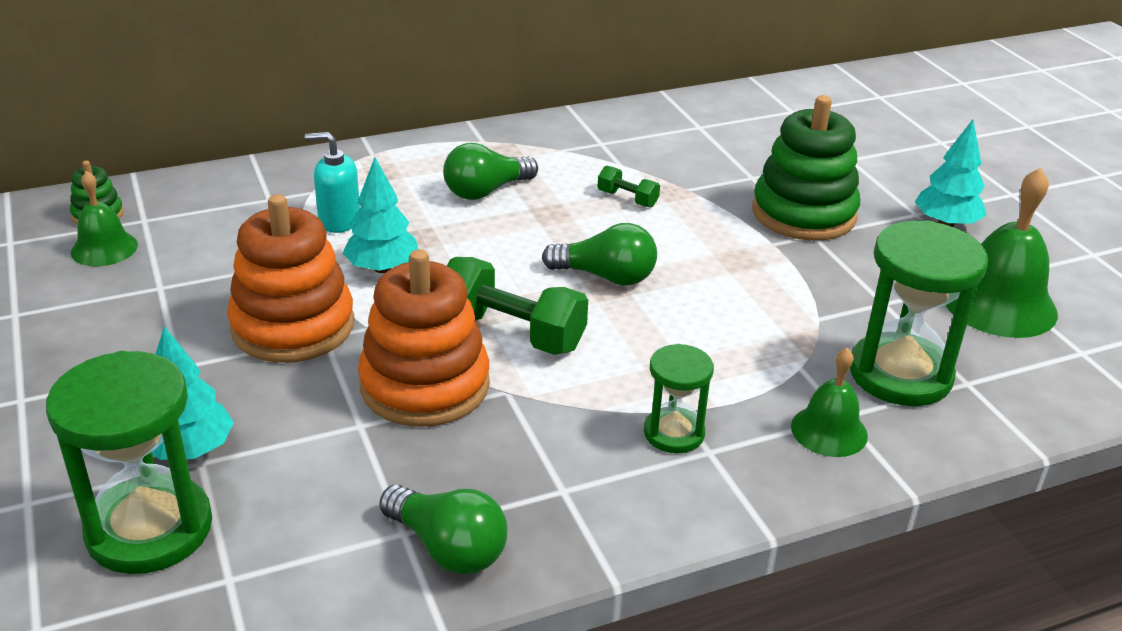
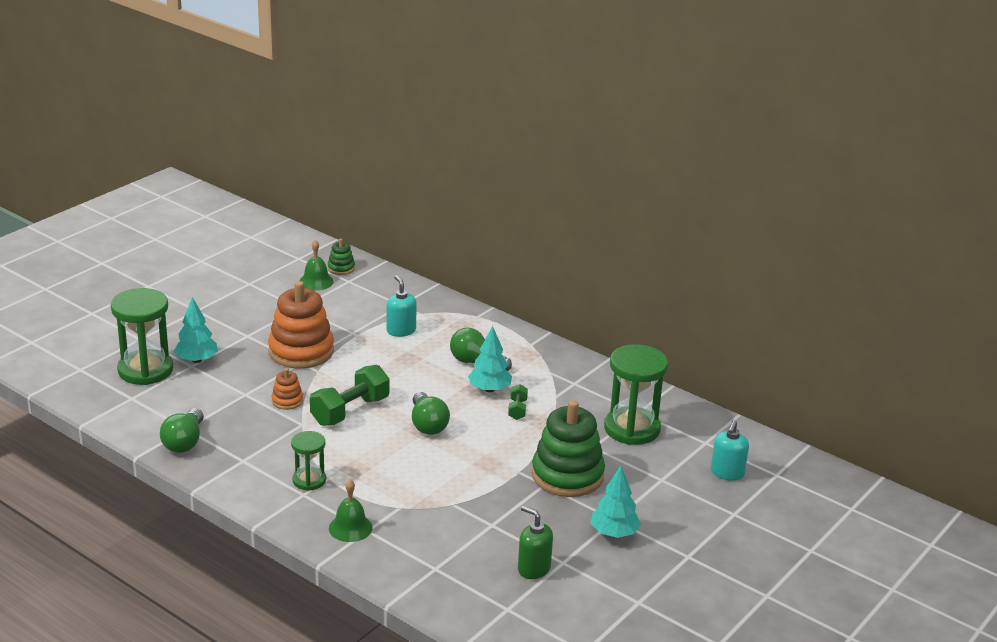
camera: 60 degrees right, 5 degrees down
turquoise tree [343,157,418,273] -> turquoise tree moved to [468,326,512,392]
orange stacking toy [358,249,490,427] -> orange stacking toy [272,368,303,410], size x0.46
green dumbbell [447,257,588,355] -> green dumbbell turned 45 degrees clockwise [310,365,390,426]
green hourglass [850,220,988,406] -> green hourglass moved to [604,344,668,445]
green bell [946,167,1058,338] -> green soap dispenser [518,506,553,579]
none -> turquoise soap dispenser [711,420,749,481]

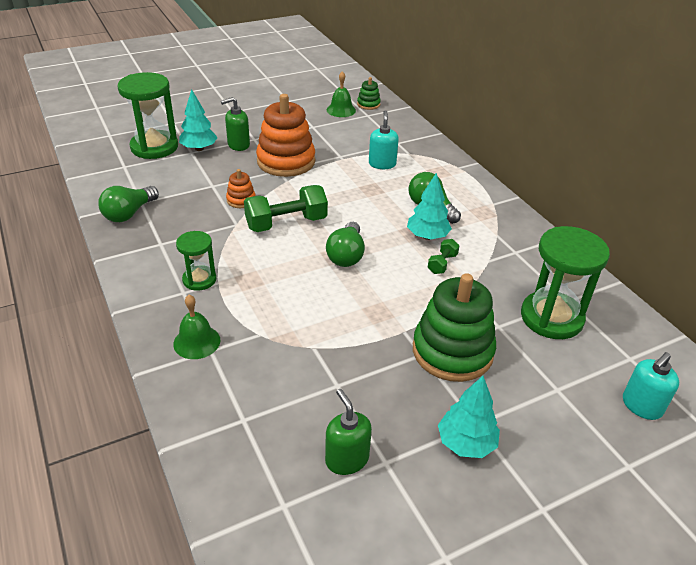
camera: 25 degrees right, 10 degrees up
none -> green soap dispenser [221,97,250,151]

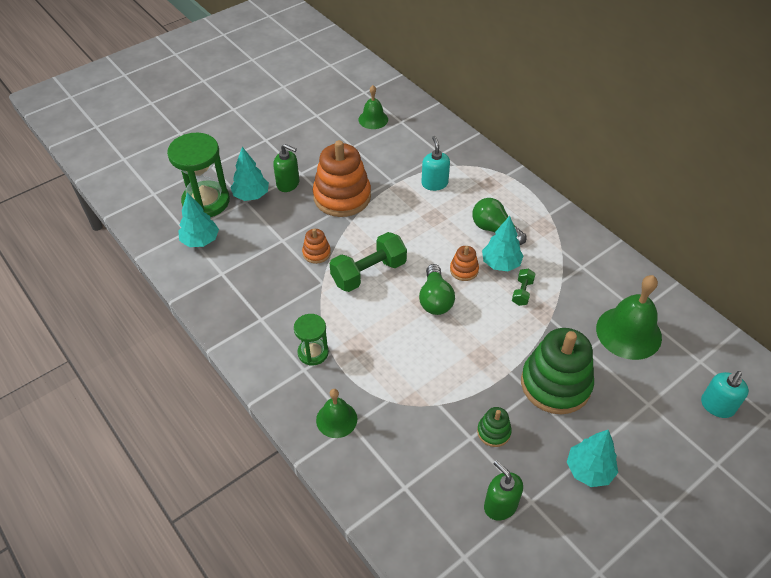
camera: 10 degrees left, 10 degrees up
green light bulb [98,186,159,222] -> none
green soap dispenser [221,97,250,151] -> green soap dispenser turned 120 degrees counterclockwise [273,144,299,192]
green stacking toy [357,77,381,110] -> green stacking toy moved to [477,407,512,447]
green hourglass [521,226,610,339] -> green bell [596,275,662,360]
none -> turquoise tree [178,192,219,247]
none -> orange stacking toy [450,246,479,281]

